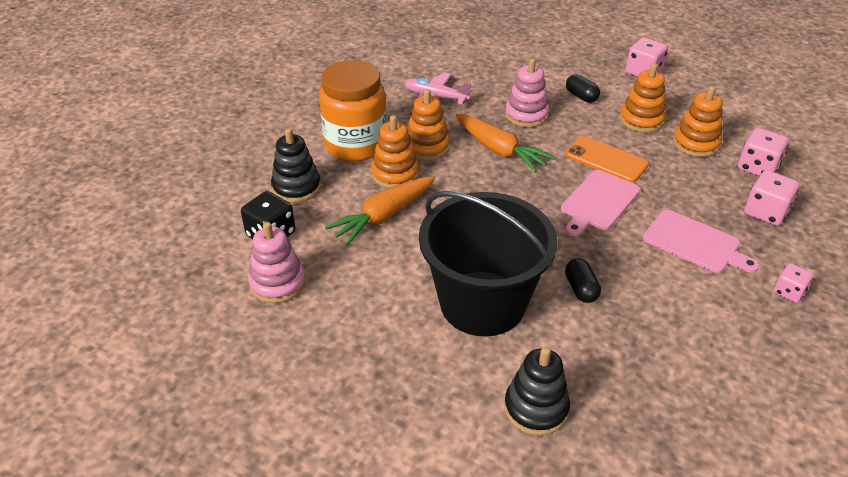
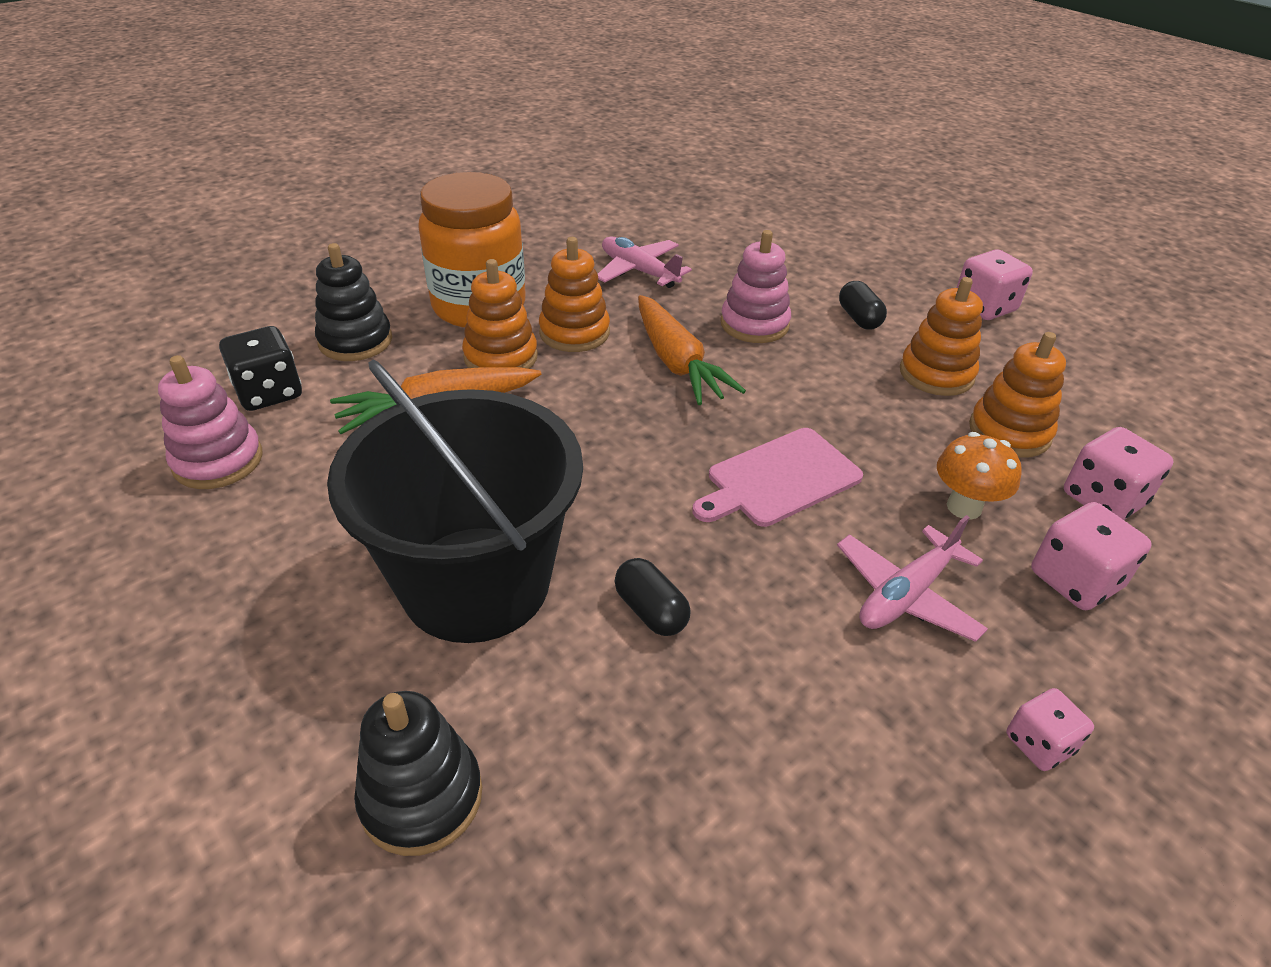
camera: 20 degrees right, 0 degrees up
orange phone [565,136,649,183] -> none
black capsule [565,258,601,303] -> black capsule turned 45 degrees counterclockwise [615,558,691,636]
pink cutting board [643,209,760,273] -> pink plane [837,515,988,642]
none -> orange mushroom [937,432,1022,520]

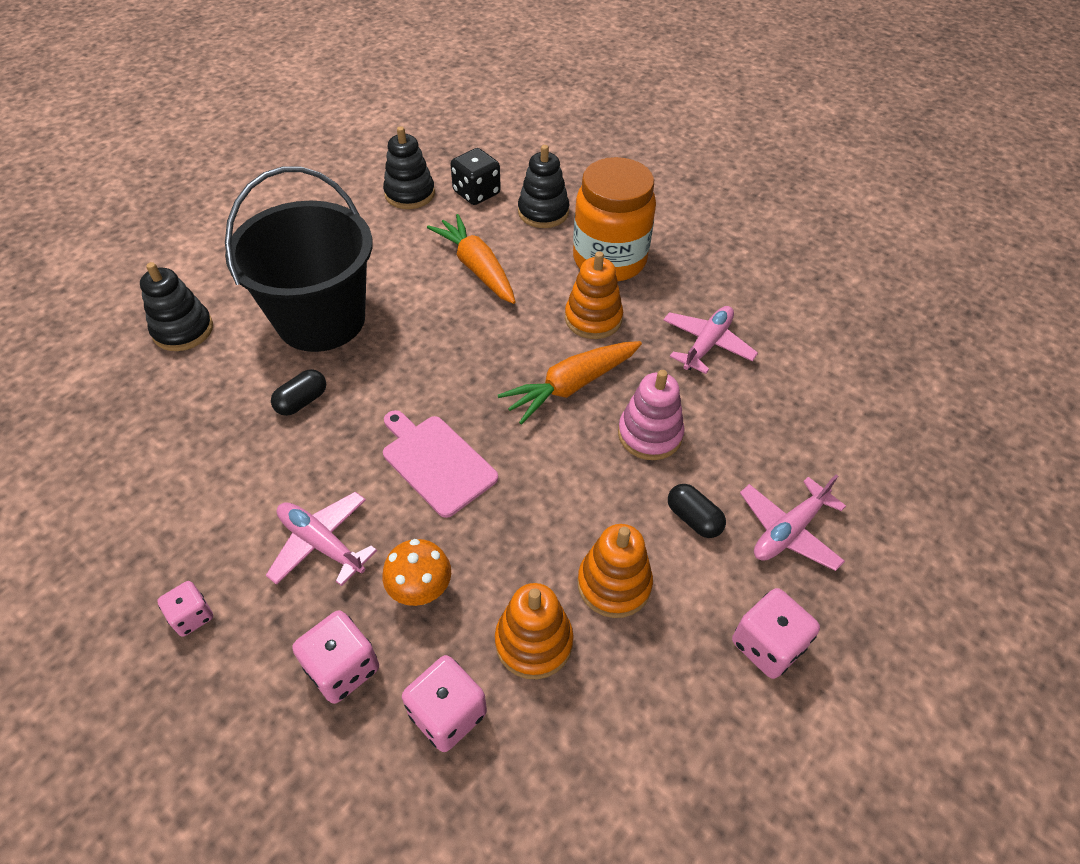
camera: 80 degrees right, 10 degrees up
pink stacking toy [158,355,262,489] -> black stacking toy [383,126,435,209]
orange stacking toy [462,259,538,369] -> none
black capsule [839,281,887,330] -> black capsule turned 75 degrees clockwise [668,484,726,538]
none -> pink plane [740,475,846,571]

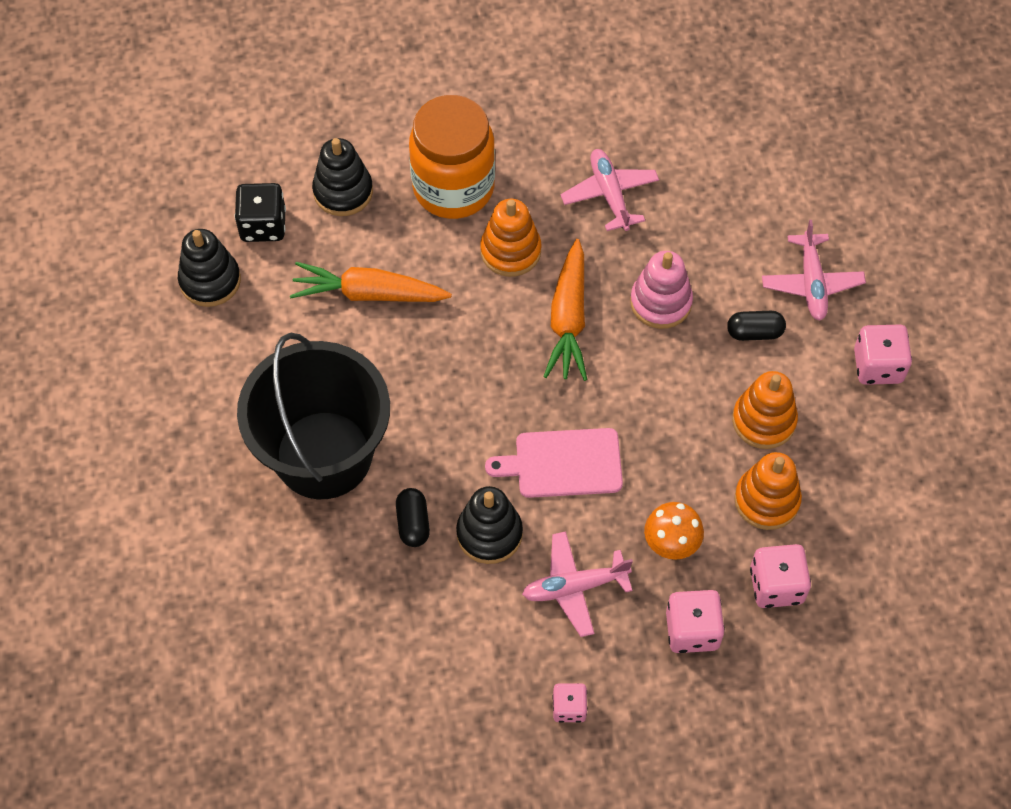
camera: 50 degrees left, 10 degrees up
black stacking toy [140,262,213,351] -> black stacking toy moved to [456,486,523,564]

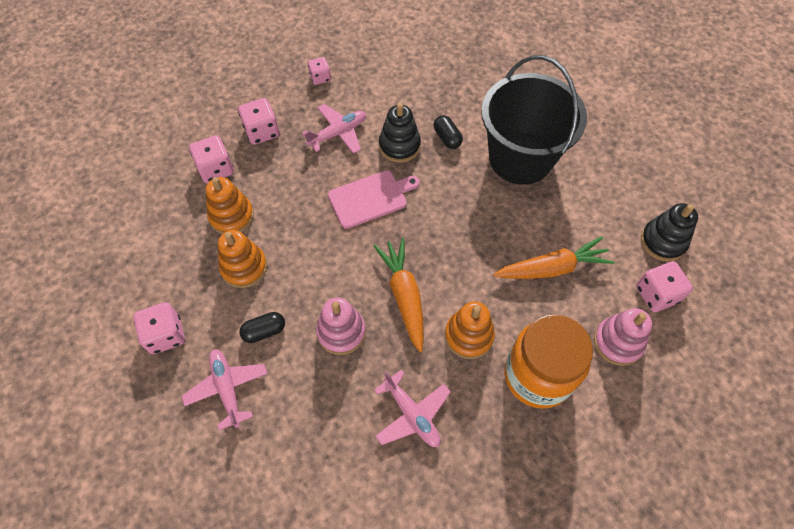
camera: 160 degrees right, 0 degrees up
black dice [235,183,286,242] -> pink dice [636,261,693,312]
black stacking toy [312,138,373,216] -> pink stacking toy [594,308,652,366]
orange mushroom [644,502,704,560] -> none

